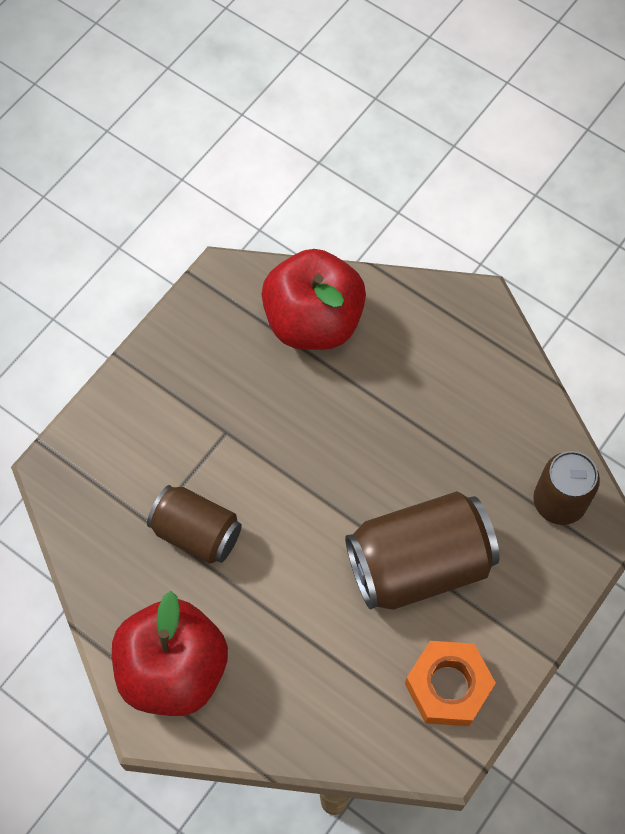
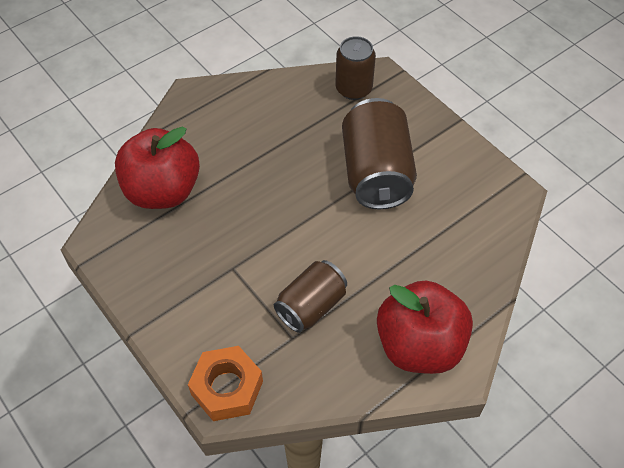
camera: 75 degrees left, 10 degrees down
orange nut [405,641,496,726] -> orange nut moved to [188,346,263,421]

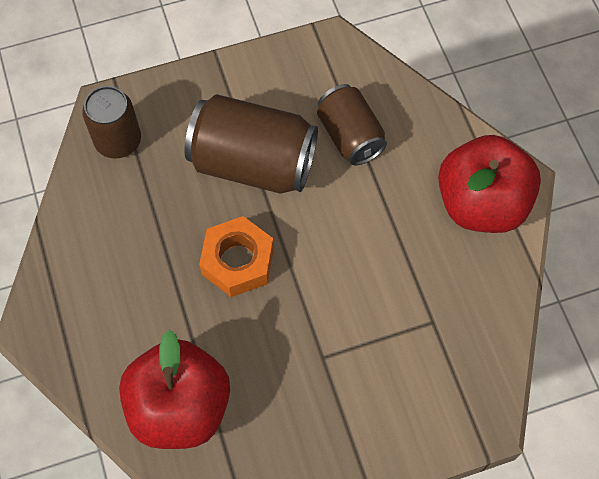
camera: 70 degrees left, 10 degrees up
orange nut [188,346,263,421] -> orange nut moved to [199,216,274,297]
brown can [274,260,347,333] -> brown can moved to [317,84,387,165]

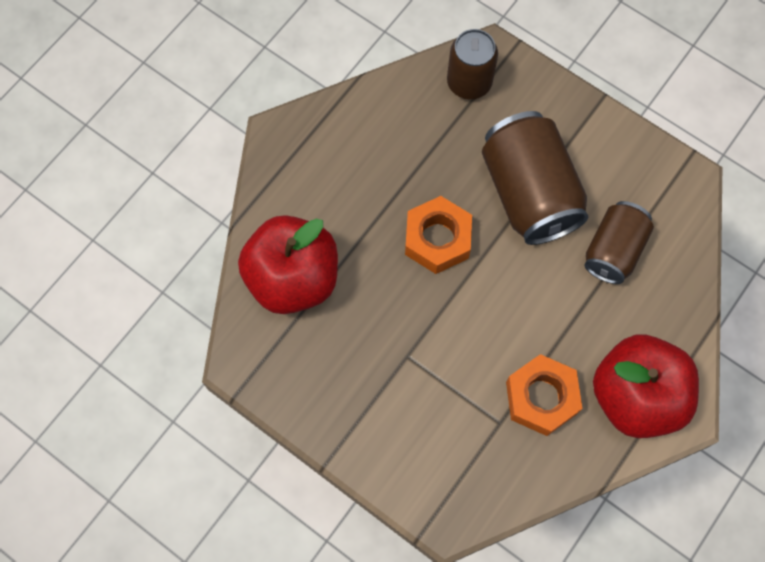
camera: 55 degrees right, 5 degrees up
none -> orange nut [506,354,583,436]

